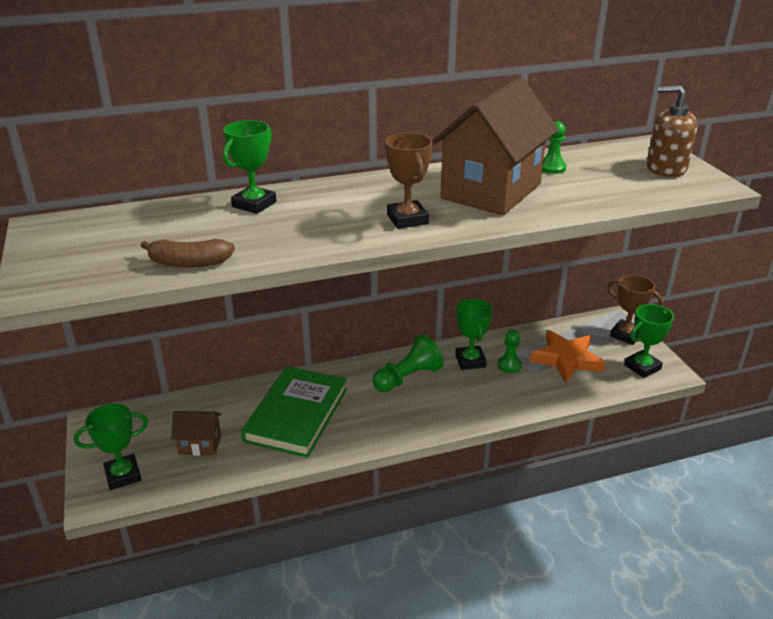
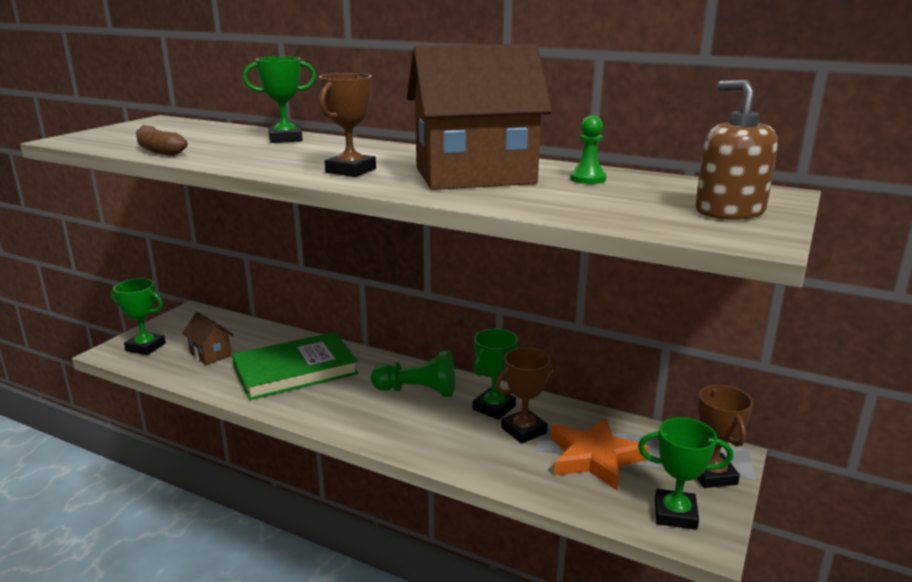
camera: 45 degrees right, 10 degrees down
green pawn [497,330,522,373] -> brown trophy [495,348,557,444]

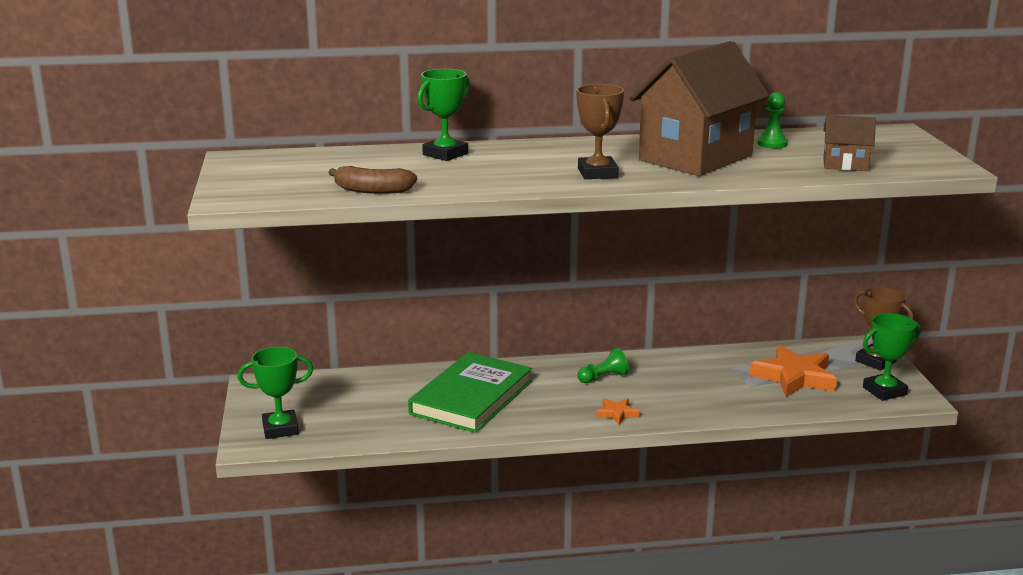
camera: 35 degrees left, 0 degrees up
brown house [182,312,233,365] -> brown house moved to [823,115,876,171]
green pawn [371,350,455,397] -> green pawn [578,348,629,383], size x0.62
green trophy [473,329,518,420] -> none
brown trophy [495,348,557,444] -> none
brown soap dispenser [695,80,778,220] -> none
none -> orange star [596,398,640,425]

